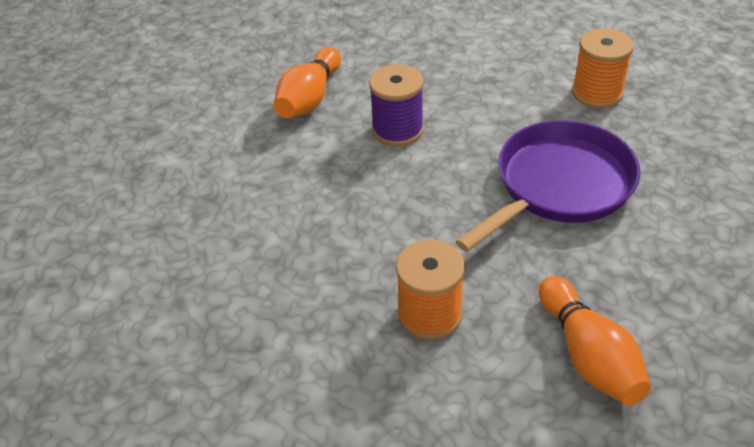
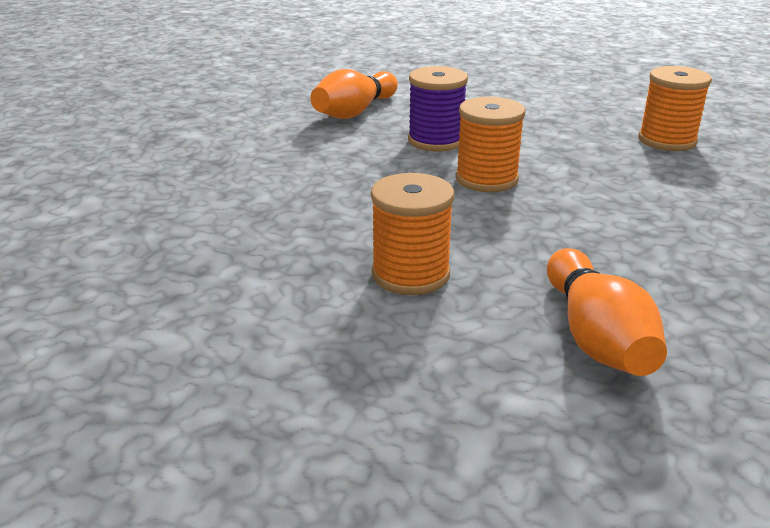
camera: 10 degrees right, 15 degrees down
purple pan [455,120,640,252] -> none
none -> orange spool [456,97,526,192]

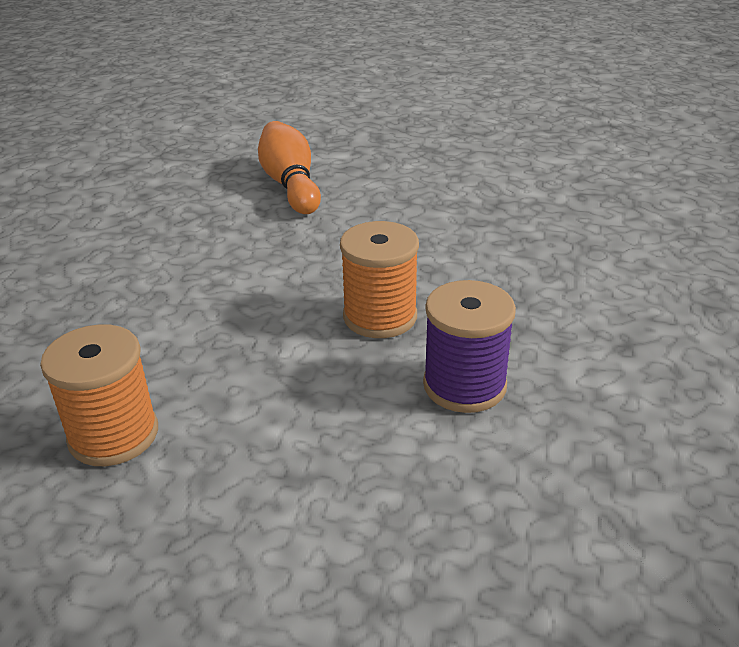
camera: 170 degrees right, 5 degrees up
orange bowling pin [310,69,398,119] -> none
orange spool [371,173,454,295] -> none

